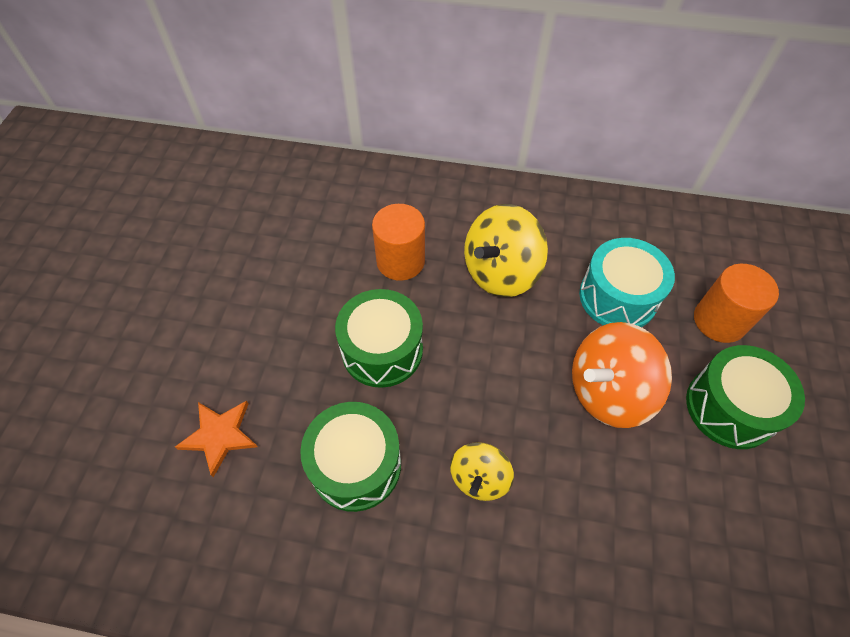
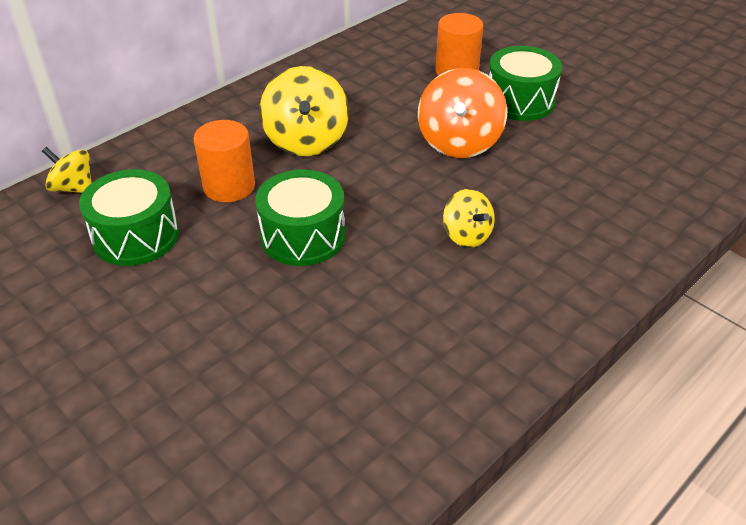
camera: 55 degrees left, 15 degrees down
orange star [175,401,258,477] -> none
green drum [300,402,401,512] -> green drum moved to [79,169,179,266]
turquoise drum [579,238,675,327] -> none
none -> yellow spinning top [42,147,91,193]

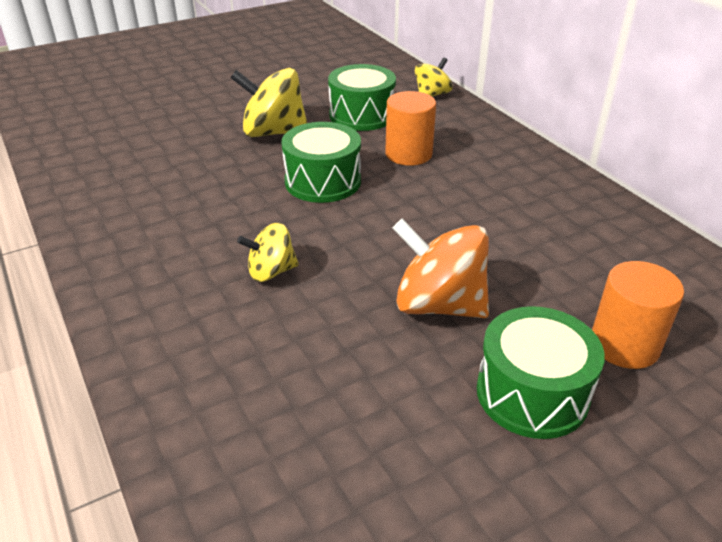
camera: 105 degrees right, 5 degrees down
yellow spinning top [260,66,349,156] -> yellow spinning top moved to [230,68,307,137]

